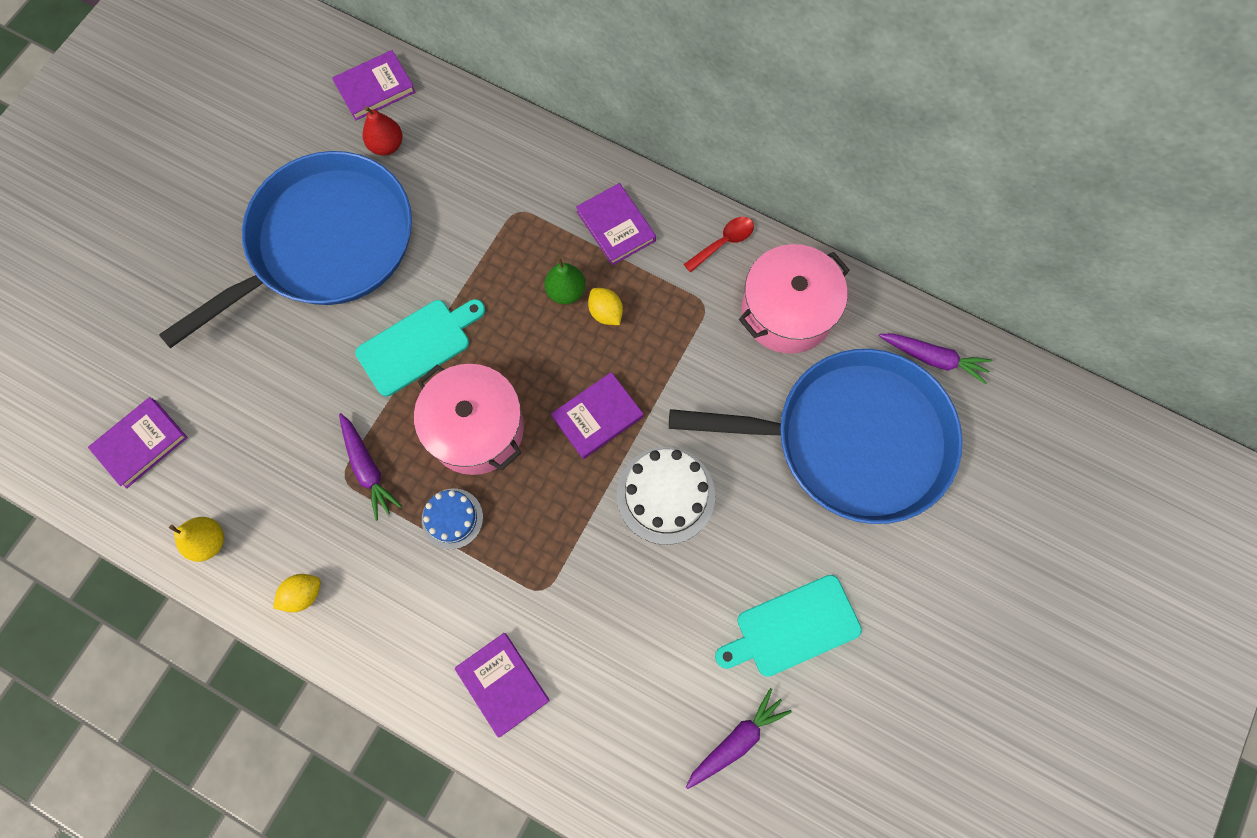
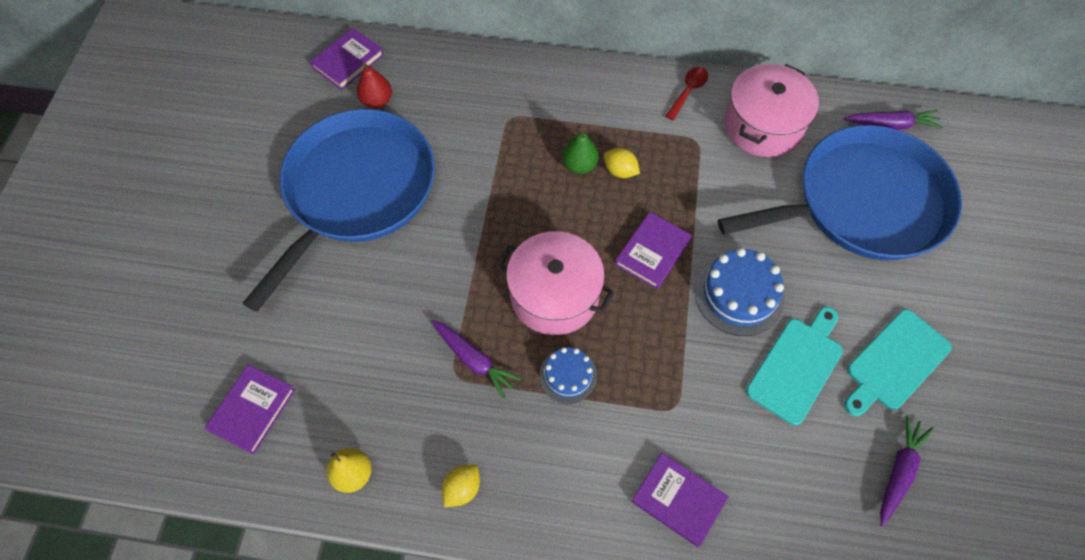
camera: 20 degrees left, 10 degrees down
turquoise cutting board [355,299,485,397] -> turquoise cutting board moved to [746,307,843,425]
purple book [576,183,656,265] -> none
white cake [617,447,715,545] -> blue cake [695,248,785,336]

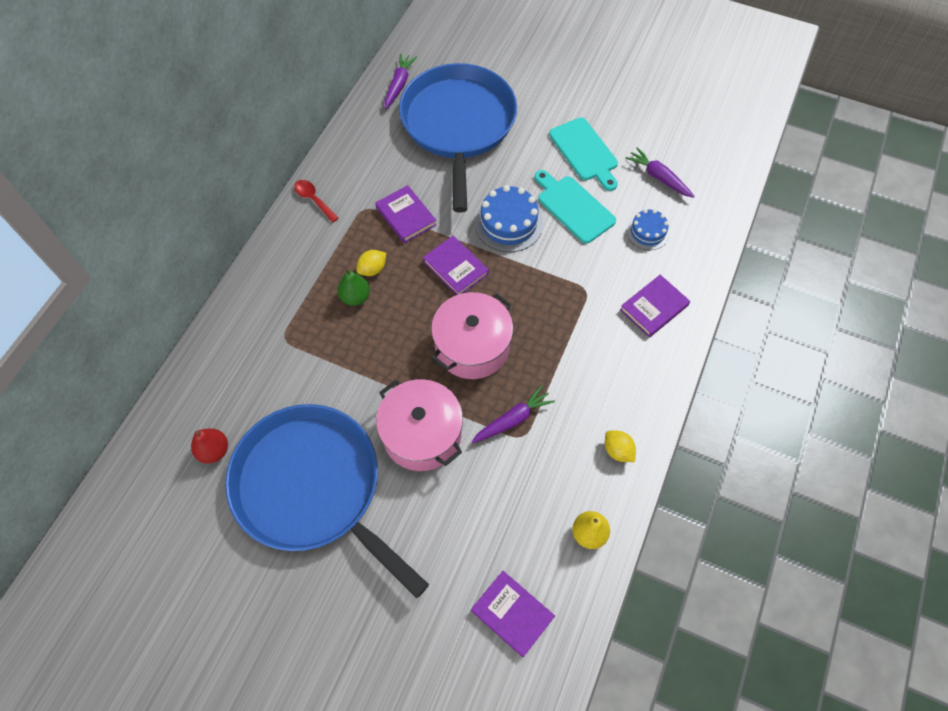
camera: 75 degrees left, 0 degrees up
purple book [310,28,384,90] -> purple book moved to [375,185,437,243]
blue cake [540,347,597,404] -> blue cake moved to [627,209,669,250]
pink pot [724,64,819,157] -> pink pot moved to [376,379,463,471]

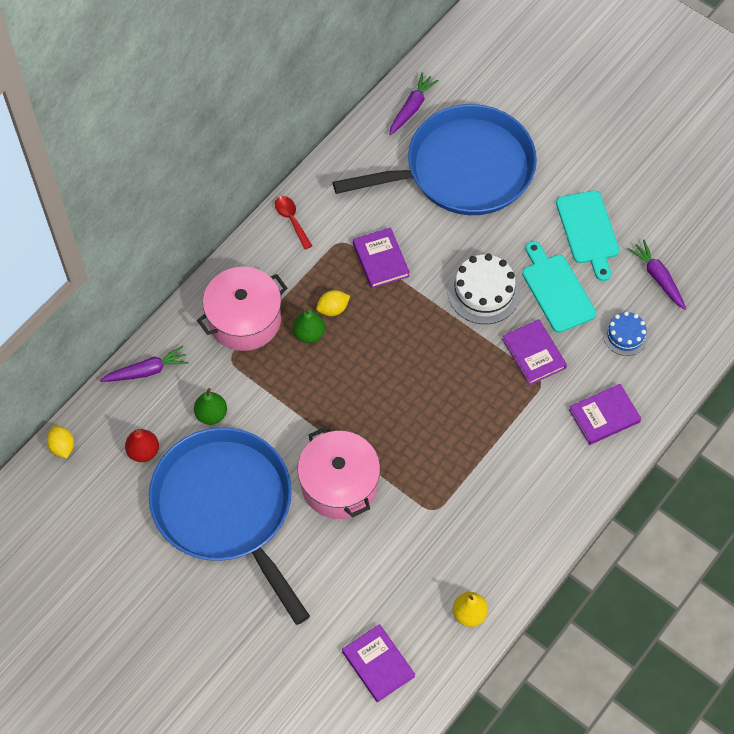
camera: 15 degrees right, 0 degrees up
blue pan [399,63,517,212] -> blue pan turned 60 degrees clockwise [333,104,537,215]
purple book [423,236,489,295] -> purple book moved to [502,319,567,385]
pink pot [431,292,513,379] -> pink pot moved to [197,267,287,351]
purple carrot [471,385,555,443] -> purple carrot moved to [100,346,189,382]
blue cake [474,185,543,252] -> white cake [448,254,520,324]
yellow lemon [605,430,636,462] -> yellow lemon moved to [47,425,74,459]
none -> green pear [194,388,227,425]

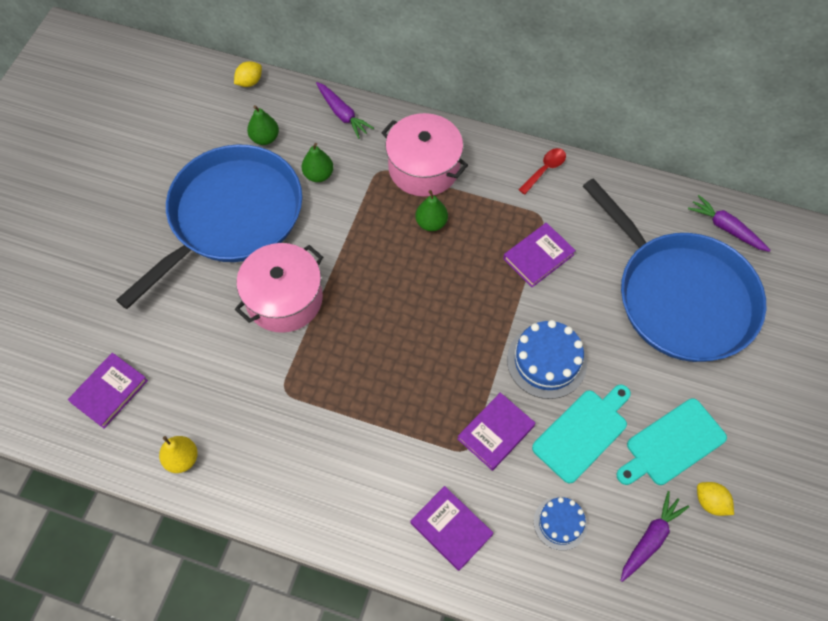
camera: 70 degrees right, 0 degrees up
red pear [125,429,159,462] -> green pear [247,105,279,145]
yellow lemon [316,290,350,316] -> yellow lemon moved to [697,482,734,516]
purple carrot [389,72,439,135] -> purple carrot turned 150 degrees counterclockwise [688,195,771,252]
white cake [448,254,520,324] -> blue cake [507,320,587,399]

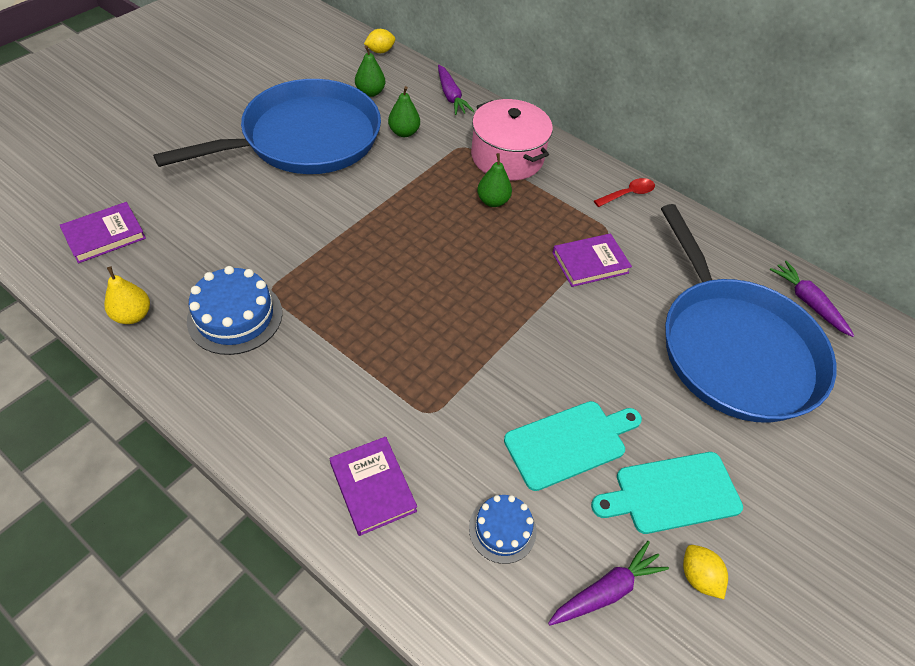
camera: 15 degrees right, 10 degrees down
pink pot [235,243,323,333] -> none
purple book [458,392,535,471] -> none
blue cake [507,320,587,399] -> blue cake moved to [187,266,282,355]

